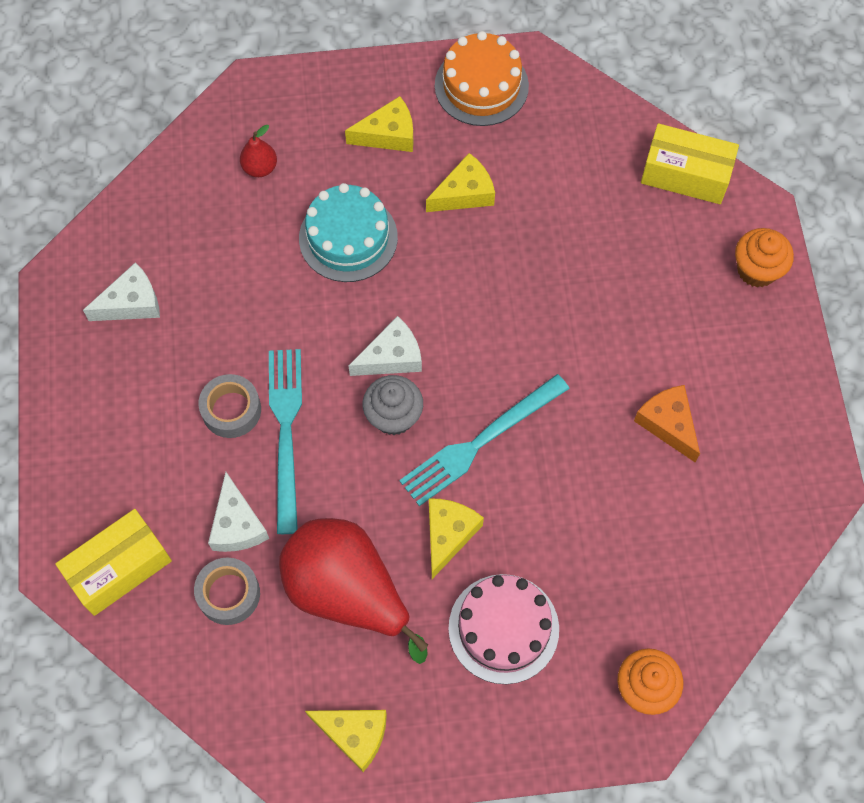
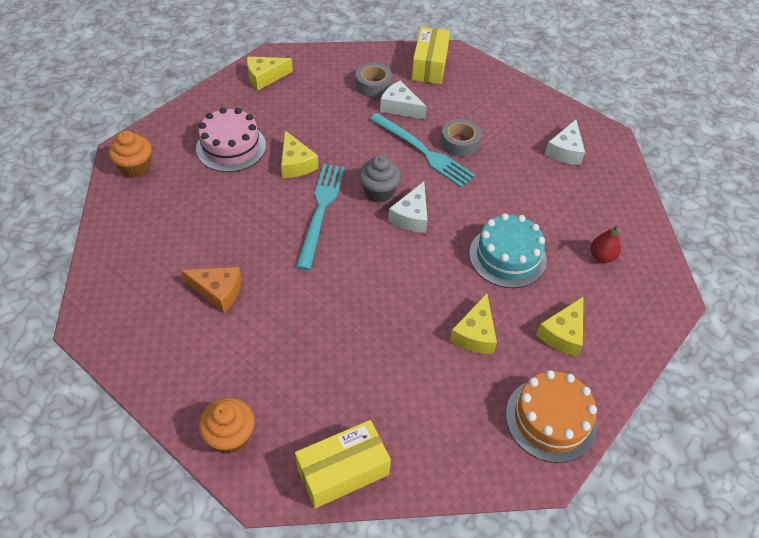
camera: 135 degrees right, 15 degrees down
red pear [279,518,428,664] -> none

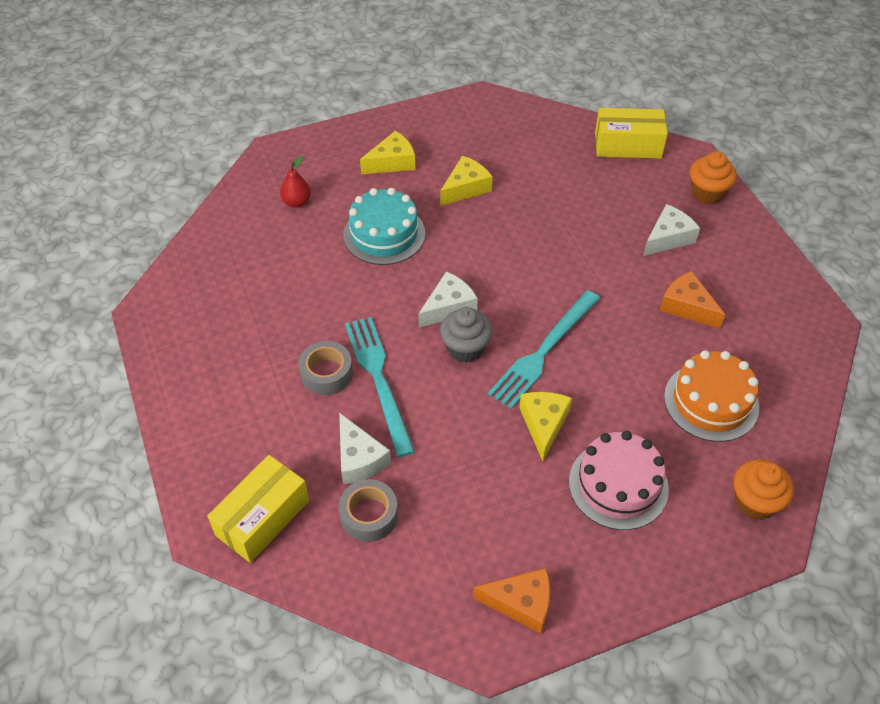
camera: 150 degrees left, 0 degrees up
yellow cheese [247,57,293,90] -> orange cheese [473,568,551,634]
orange cake [506,370,597,463] -> orange cake moved to [664,350,759,442]
white cheese [545,120,585,165] -> white cheese moved to [643,204,700,256]

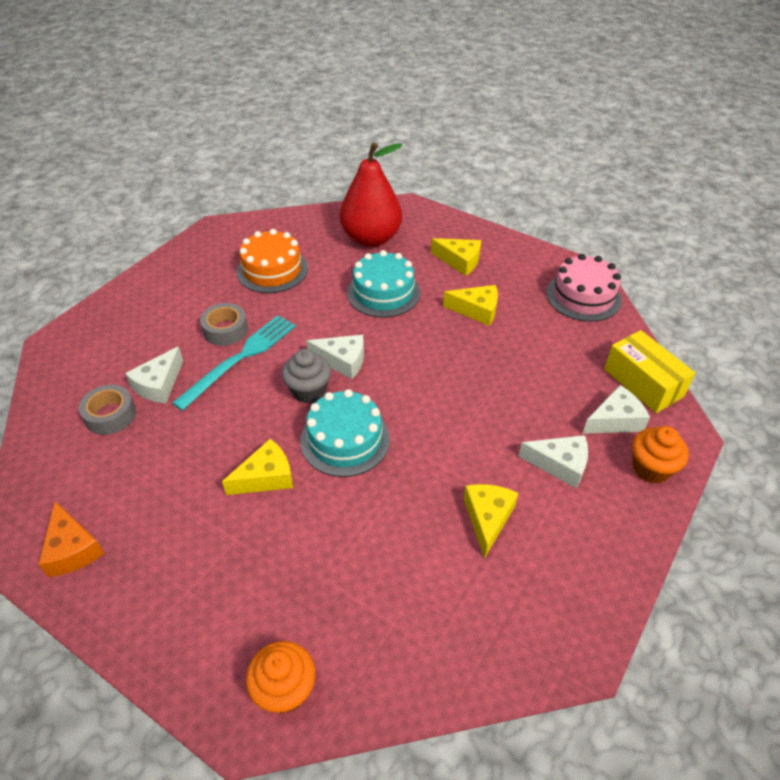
camera: 55 degrees right, 5 degrees down
yellow box [207,455,309,563] -> none
red pear [280,156,311,208] -> red pear [340,143,402,247], size x2.37
turquoise fork [488,290,600,409] -> turquoise cake [300,389,390,477]
pink cake [569,431,669,530] -> pink cake moved to [546,254,622,322]
orange cheese [660,271,725,328] -> yellow cheese [464,484,518,558]
orange cake [664,350,759,442] -> orange cake moved to [236,229,308,293]
none -> white cheese [582,385,650,434]

